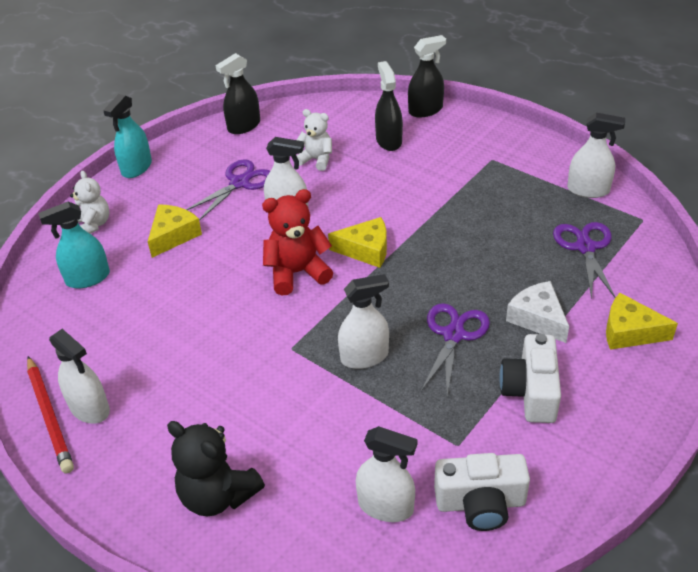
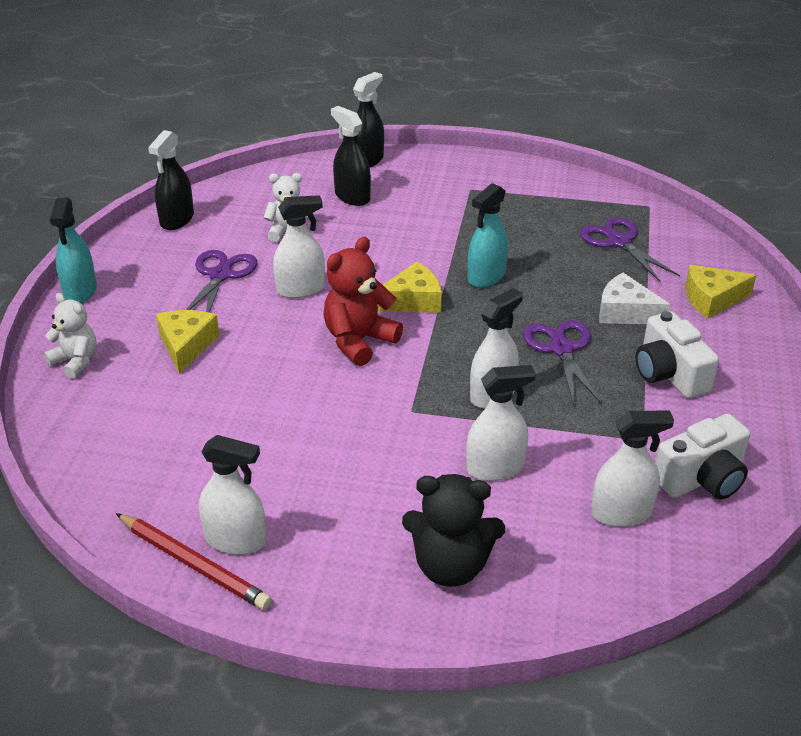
camera: 30 degrees left, 5 degrees down
turquoise spray bottle [38,202,110,289] -> turquoise spray bottle moved to [468,183,508,288]
white spray bottle [567,113,625,198] -> white spray bottle moved to [466,365,536,481]

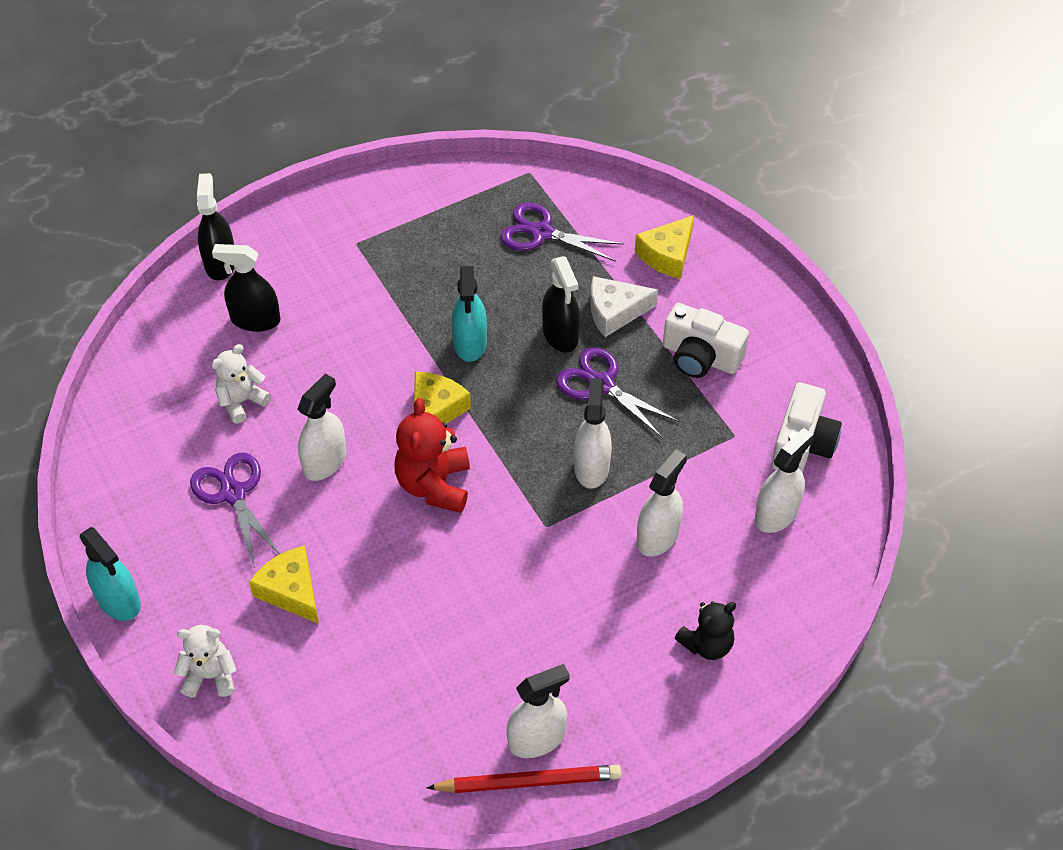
camera: 40 degrees left, 15 degrees up
black spray bottle [148,130,194,230] -> black spray bottle moved to [542,256,580,352]
black teddy bear [402,474,505,587] -> black teddy bear [675,601,736,660], size x0.66

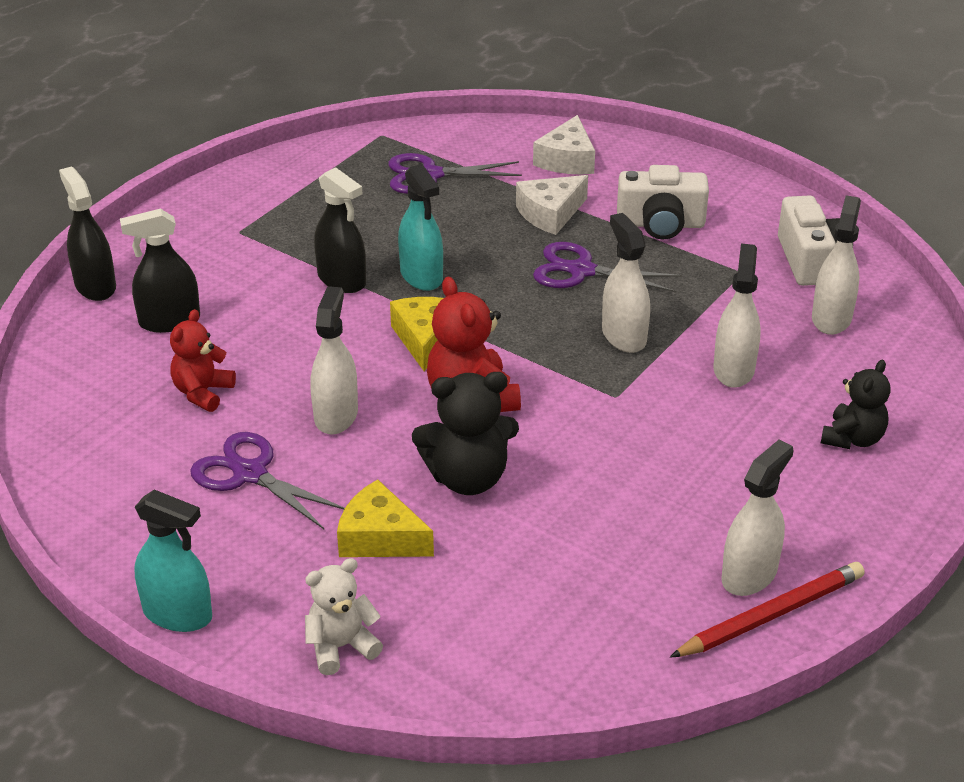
camera: 25 degrees left, 15 degrees down
white teddy bear [211,344,271,424] -> red teddy bear [170,309,236,412]
black spray bottle [542,256,580,352] -> black spray bottle moved to [314,167,366,293]
yellow cheese [635,215,694,279] -> white cheese [533,115,595,174]
none -> black teddy bear [412,372,519,495]

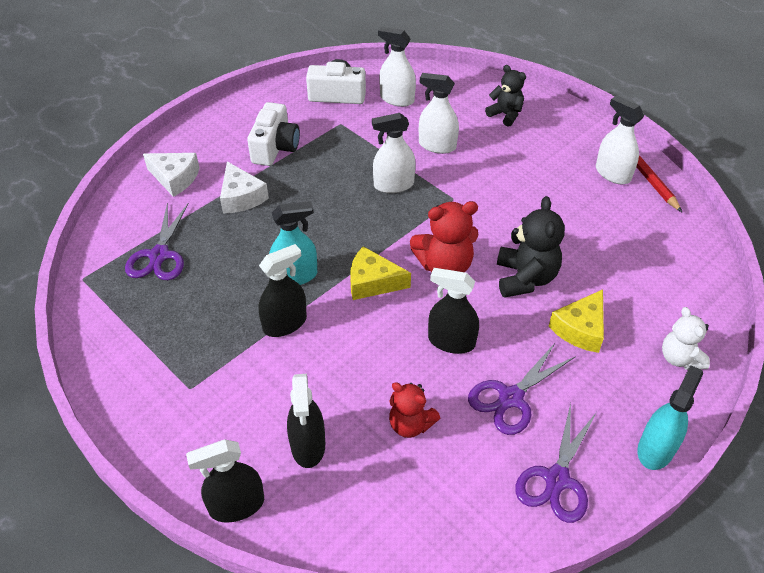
camera: 80 degrees left, 10 degrees up
white spray bottle [311,286,358,435] -> black spray bottle [428,268,479,354]
purple scissors [533,242,682,292] -> purple scissors moved to [515,403,597,523]

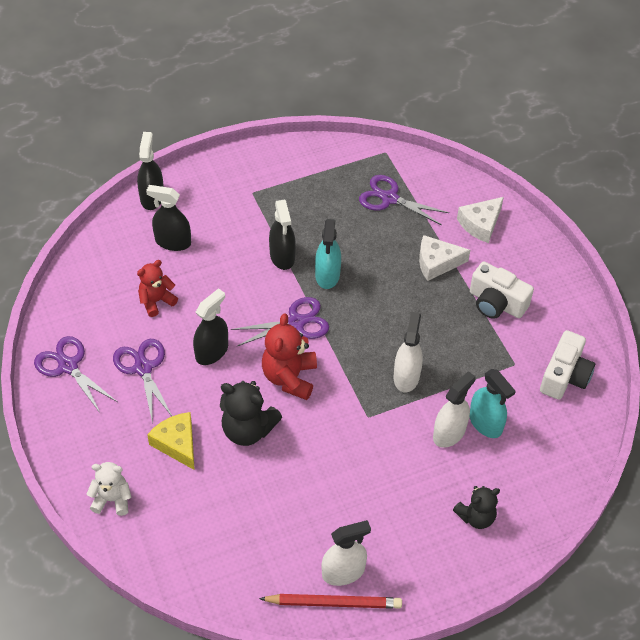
camera: 110 degrees right, 5 degrees up
yellow cheese [350,246,411,300] -> purple scissors [231,297,329,346]
white spray bottle [378,27,416,107] -> none
turquoise spray bottle [638,365,703,470] -> turquoise spray bottle moved to [470,369,516,438]

